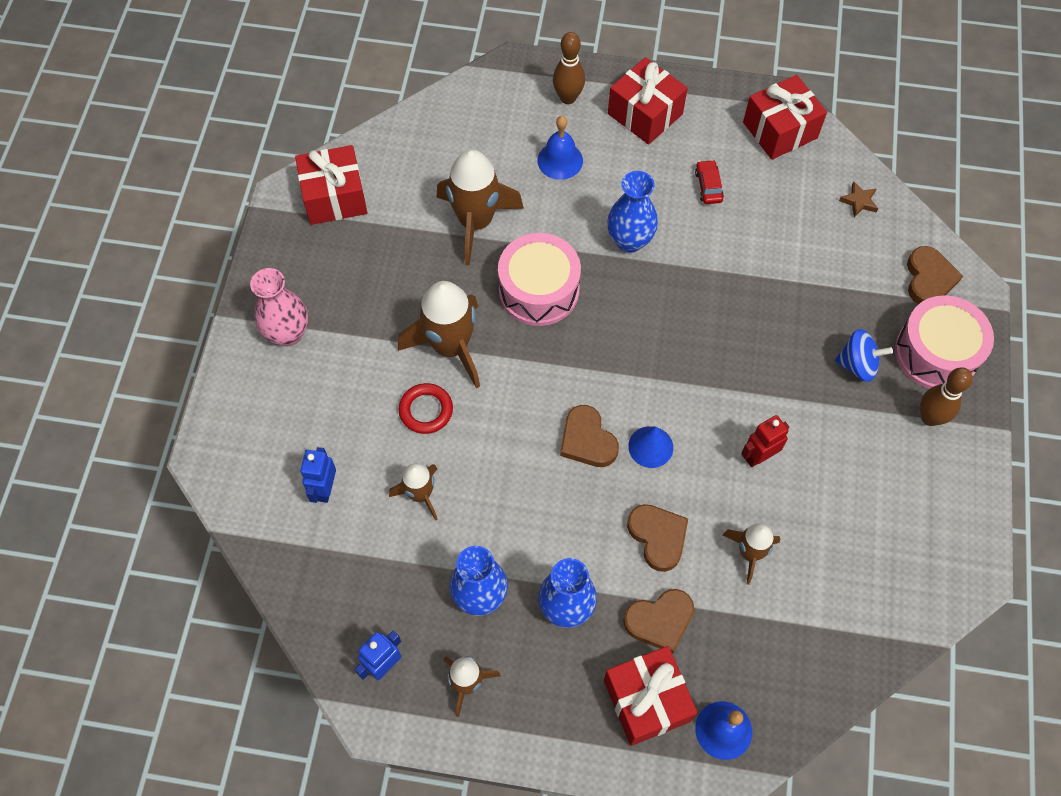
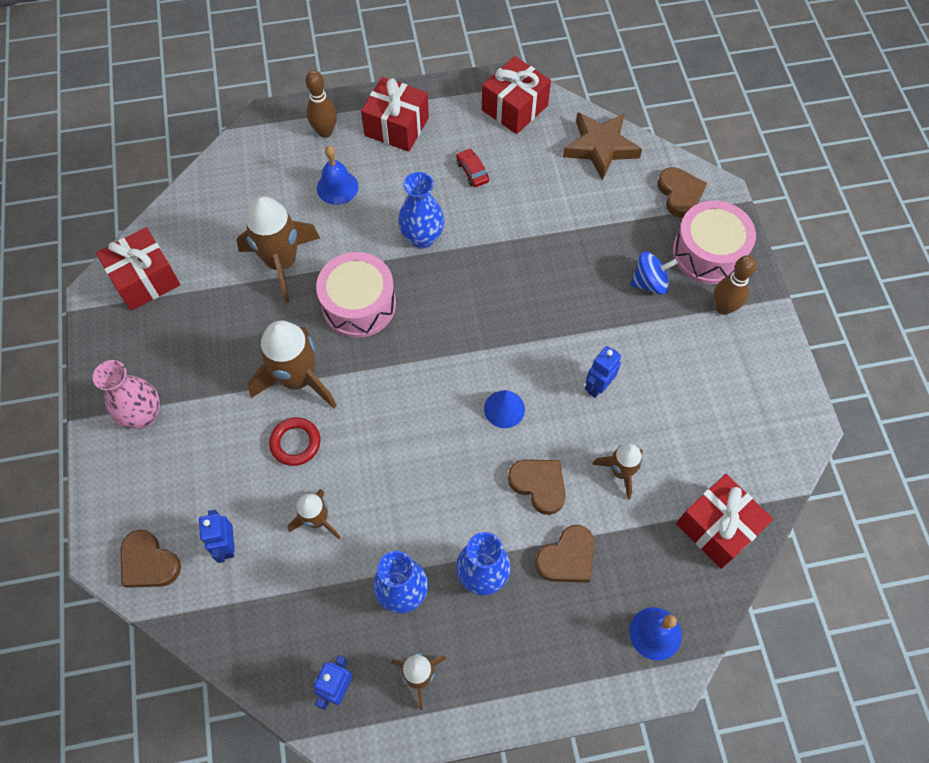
camera: 20 degrees left, 0 degrees up
brown heart [560,405,619,467] -> brown heart moved to [121,530,181,588]
red gift [604,646,698,746] -> red gift moved to [676,474,773,569]
red robot [741,415,789,467] -> blue robot [585,346,621,398]
brown star [839,181,878,217] -> brown star [563,112,642,181], size x2.26

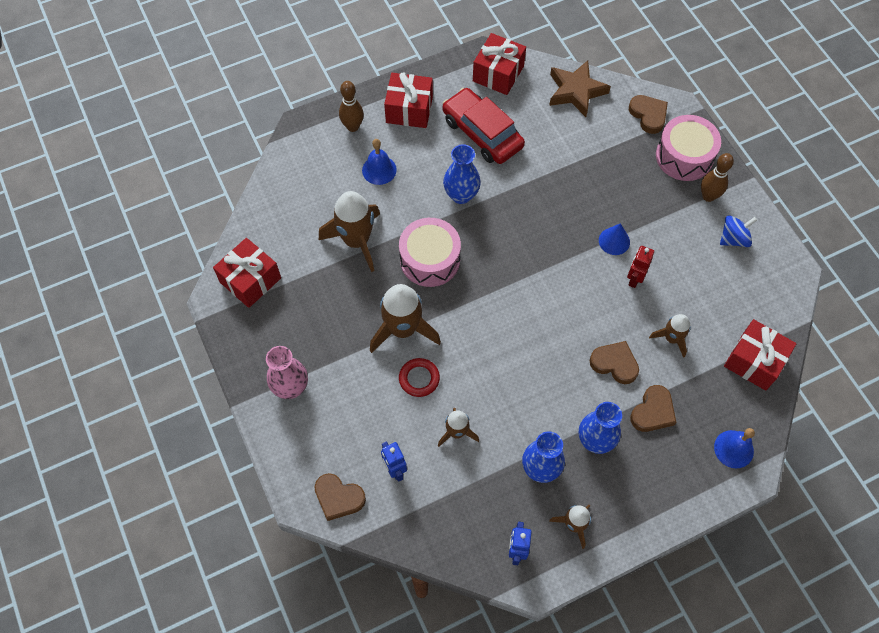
camera: 15 degrees left, 0 degrees up
red car [456,148,489,187] -> red car [442,88,525,164], size x2.50
blue cone [484,390,525,428] -> blue cone moved to [599,223,630,255]
blue robot [585,346,621,398] -> red robot [627,246,654,288]
blue spinning top [630,252,678,295] -> blue spinning top moved to [720,215,757,247]

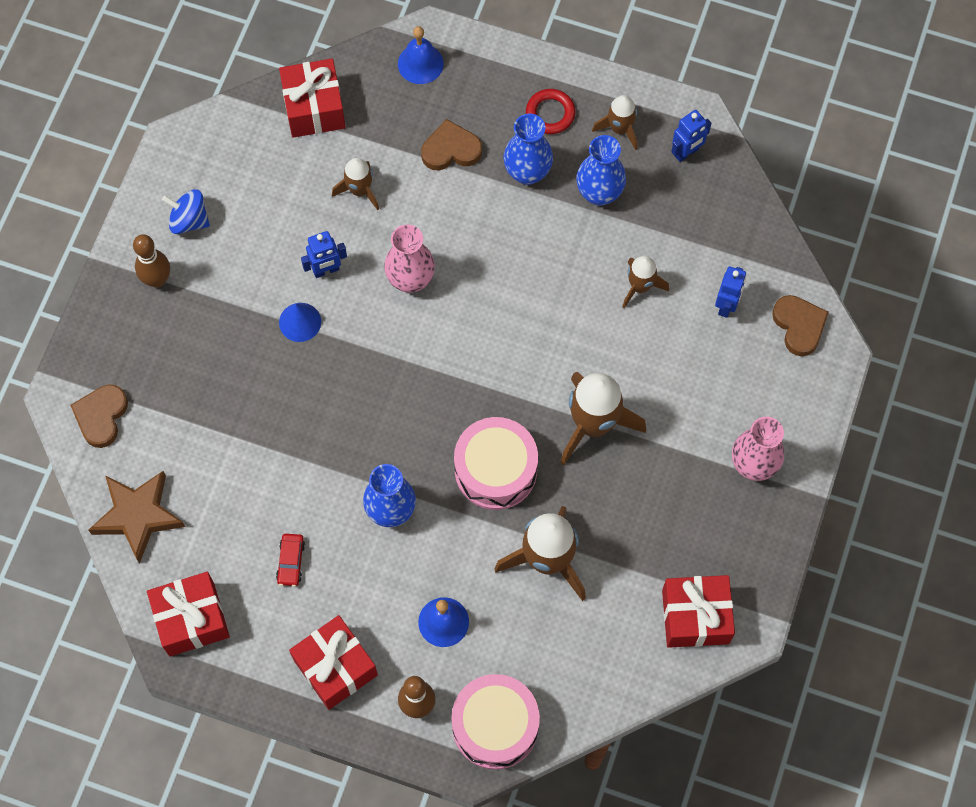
camera: 135 degrees left, 5 degrees up
red ring [399,358,440,397] -> red ring moved to [526,89,575,134]
red car [442,88,525,164] -> red car [276,534,305,586], size x0.40
brown heart [589,341,639,384] -> none
red robot [627,246,654,288] -> blue robot [301,231,347,278]
pink drum [656,115,721,181] -> pink drum moved to [451,674,540,770]
none -> pink vase [384,225,435,293]

